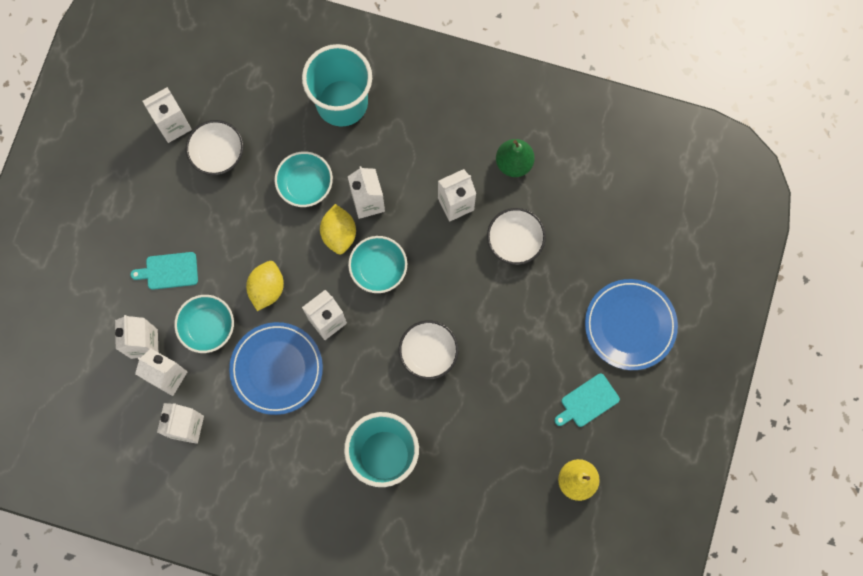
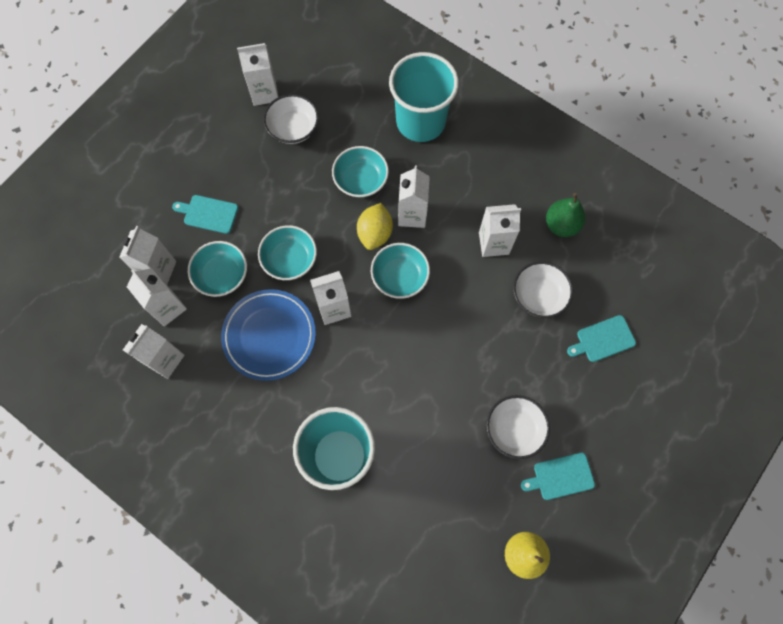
camera: 20 degrees right, 5 degrees down
yellow lemon [246,261,284,311] -> turquoise bowl [258,225,317,280]
white bowl [399,320,459,380] -> white bowl moved to [486,395,550,459]
blue plate [585,279,678,370] -> none
none -> turquoise cutting board [567,315,636,362]

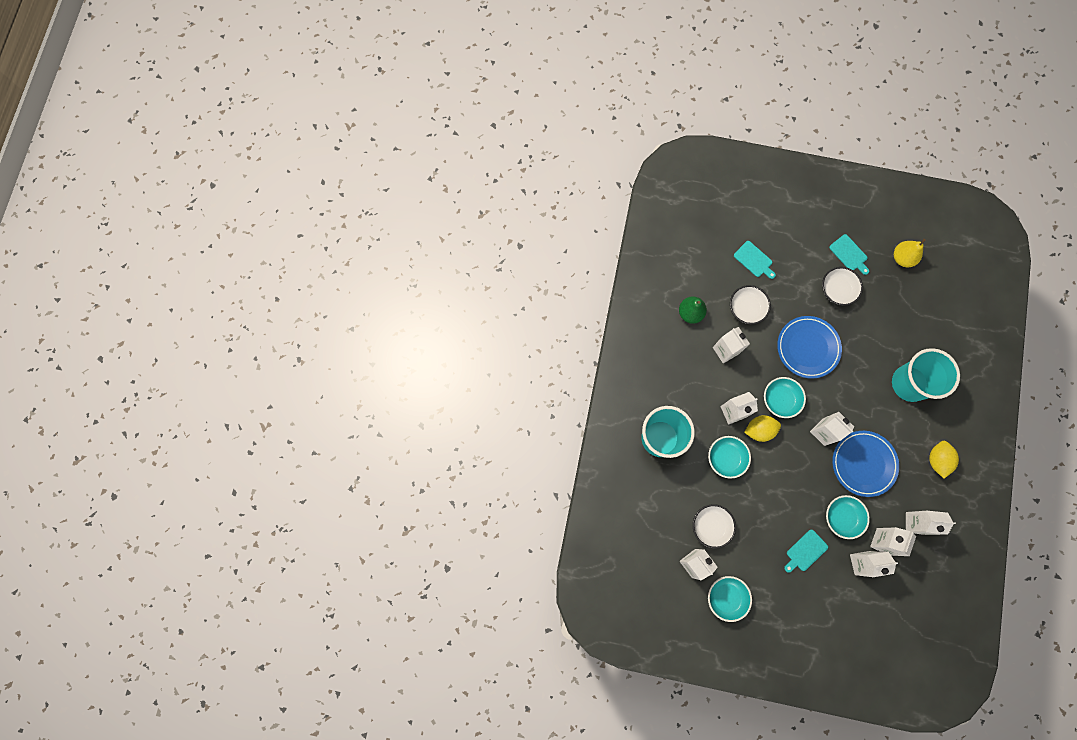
camera: 115 degrees left, 5 degrees up
turquoise cutting board [172,195,238,234] -> turquoise cutting board turned 60 degrees clockwise [784,530,828,573]
turquoise bowl [258,225,317,280] -> turquoise bowl moved to [708,576,752,622]
none -> blue plate [777,316,842,379]
none -> yellow lemon [929,441,959,478]

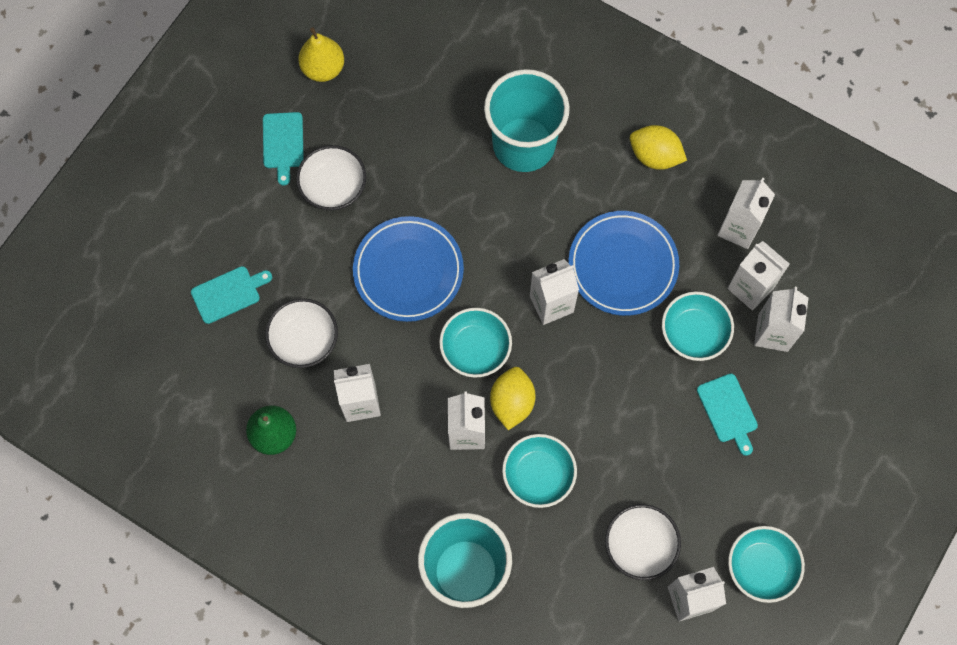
camera: 70 degrees left, 5 degrees down
turquoise cutting board [829,234,869,275] -> turquoise cutting board turned 105 degrees clockwise [263,112,304,186]

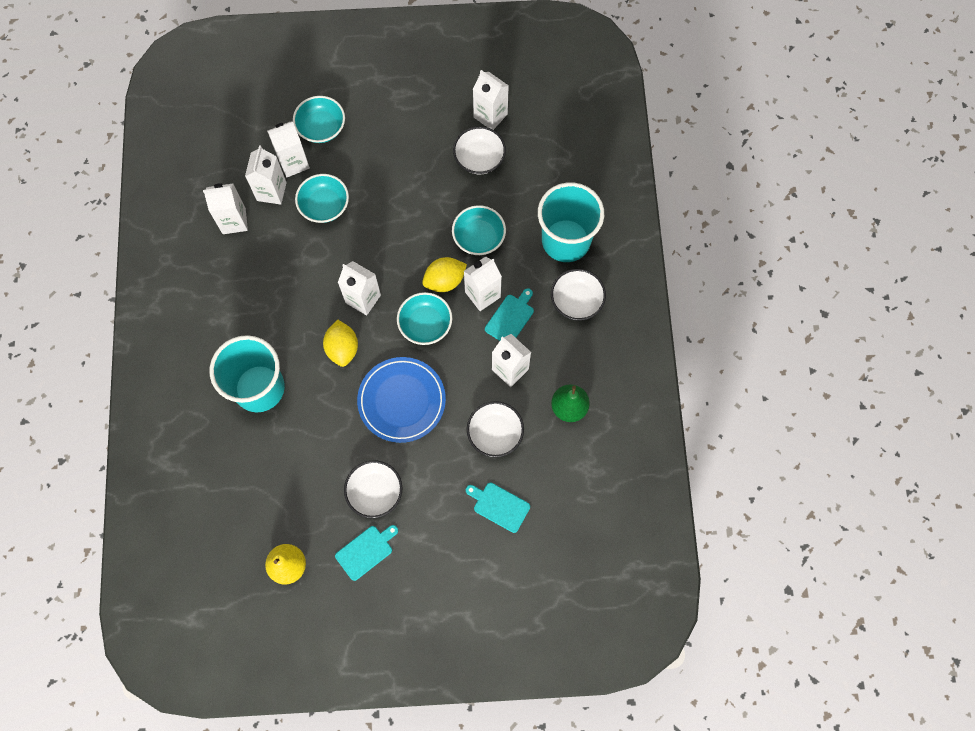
camera: 125 degrees left, 0 degrees up
blue plate [568,211,679,316] -> none
yellow lemon [630,125,687,170] -> yellow lemon moved to [323,320,358,367]
turquoise cutting board [697,374,758,456] -> turquoise cutting board moved to [485,288,534,341]
turquoise bowl [728,526,805,603] -> turquoise bowl moved to [293,96,345,143]
none -> white bowl [551,269,606,321]

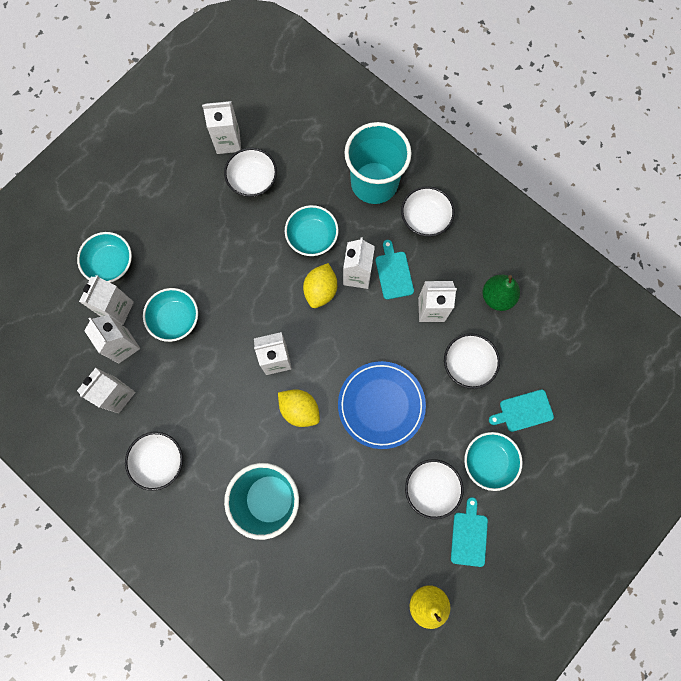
camera: 45 degrees left, 5 degrees up
turquoise bowl [397,292,452,345] -> turquoise bowl moved to [464,432,523,491]
none -> white bowl [125,432,183,491]

